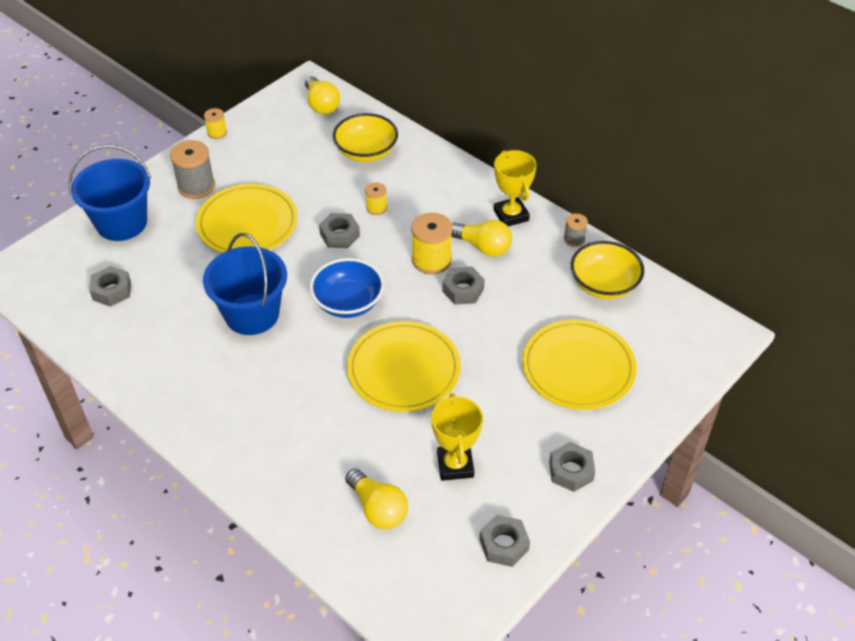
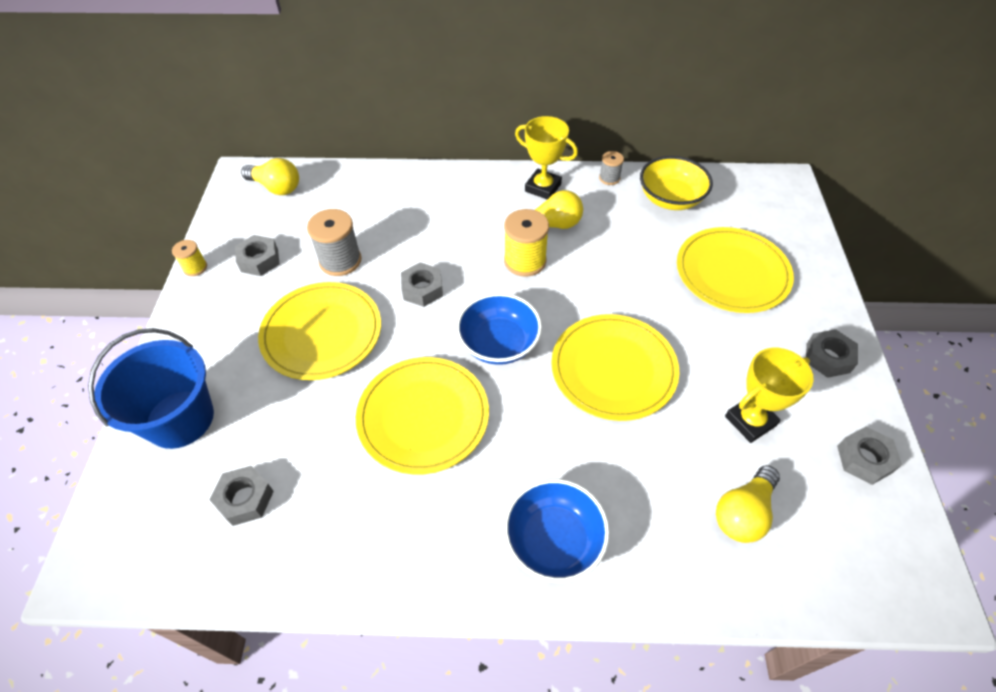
camera: 40 degrees left, 5 degrees up
grey spool [170,140,215,199] -> grey spool moved to [307,209,362,276]
blue bucket [203,233,287,335] -> yellow plate [356,357,489,474]
yellow bowl [333,113,398,162] -> none
yellow light bulb [345,468,408,529] -> yellow light bulb turned 120 degrees clockwise [716,465,780,543]
yellow spool [365,182,387,215] -> none
yellow trophy [431,393,483,481] -> yellow trophy turned 75 degrees counterclockwise [725,348,814,443]
grey nut [442,267,485,305] -> grey nut moved to [235,235,280,276]
none -> blue bowl [504,479,610,582]

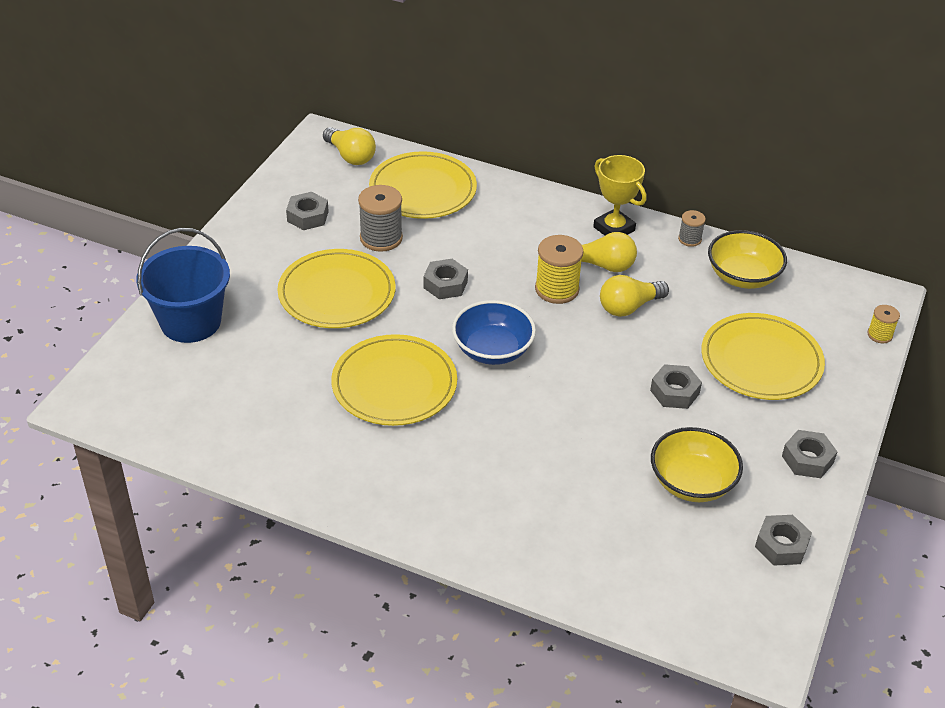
camera: 20 degrees right, 10 degrees down
yellow spool [172,240,207,276] -> yellow spool moved to [867,305,900,344]
grey nut [209,466,274,526] -> grey nut moved to [650,364,702,409]
blue bowl [504,479,610,582] -> none
yellow plate [551,314,679,421] -> yellow plate moved to [369,151,477,219]
yellow light bulb [716,465,780,543] -> yellow light bulb moved to [600,275,669,317]
yellow trophy [725,348,814,443] -> yellow bowl [651,427,743,502]

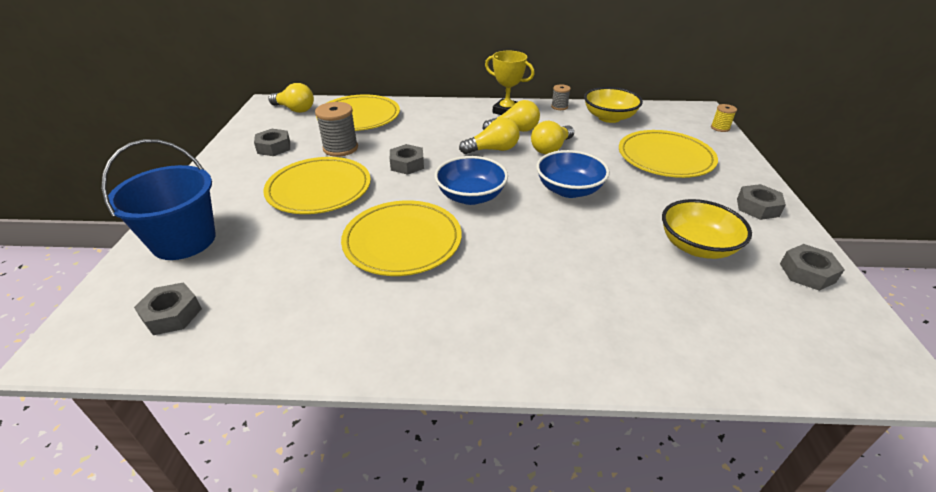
camera: 20 degrees left, 5 degrees down
yellow spool [535,235,584,304] -> yellow light bulb [459,117,520,154]
grey nut [650,364,702,409] -> grey nut moved to [134,282,202,335]
none -> blue bowl [536,150,610,198]

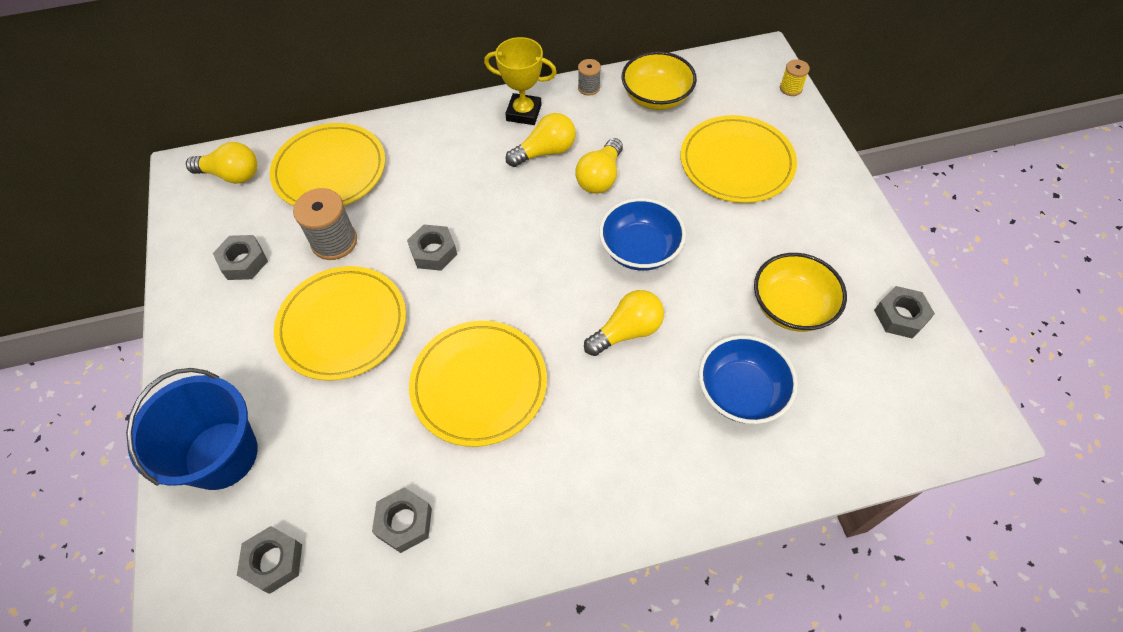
camera: 15 degrees left, 20 degrees up
blue bowl [434,156,508,205] -> blue bowl moved to [699,335,798,424]
yellow light bulb [459,117,520,154] -> yellow light bulb moved to [584,290,664,356]
grey nut [737,184,786,220] -> grey nut moved to [372,487,432,553]

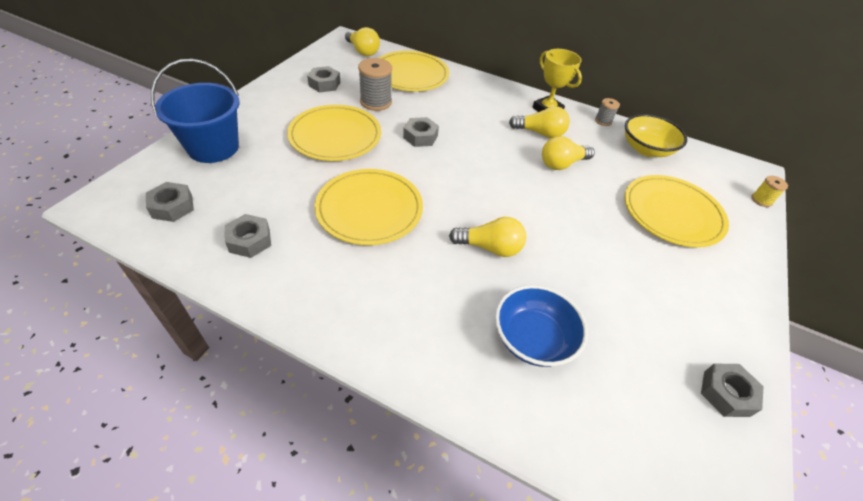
camera: 35 degrees right, 10 degrees down
blue bowl [599,198,686,271] -> none
yellow bowl [754,253,847,332] -> none

